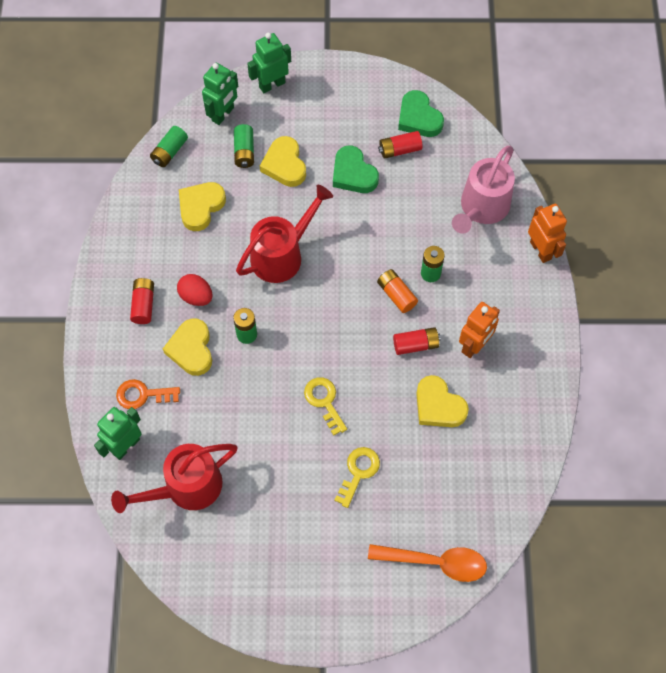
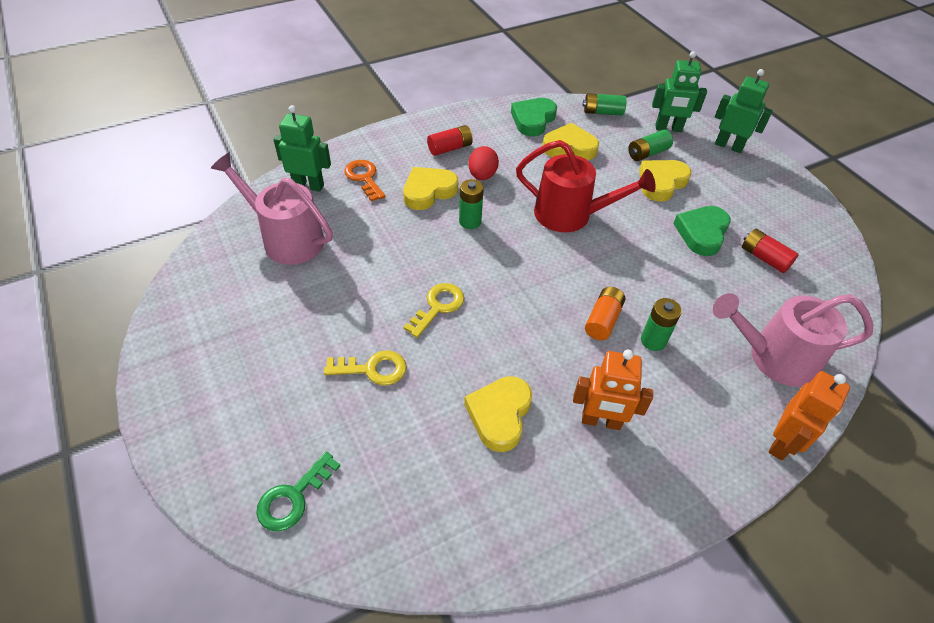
camera: 60 degrees right, 15 degrees down
red watering can [111,444,238,513] -> pink watering can [211,153,332,265]
orange spoon [368,544,487,582] -> green key [256,452,340,531]
red battery [393,327,441,355] -> none
green heart [398,90,444,137] -> green heart moved to [511,98,557,136]

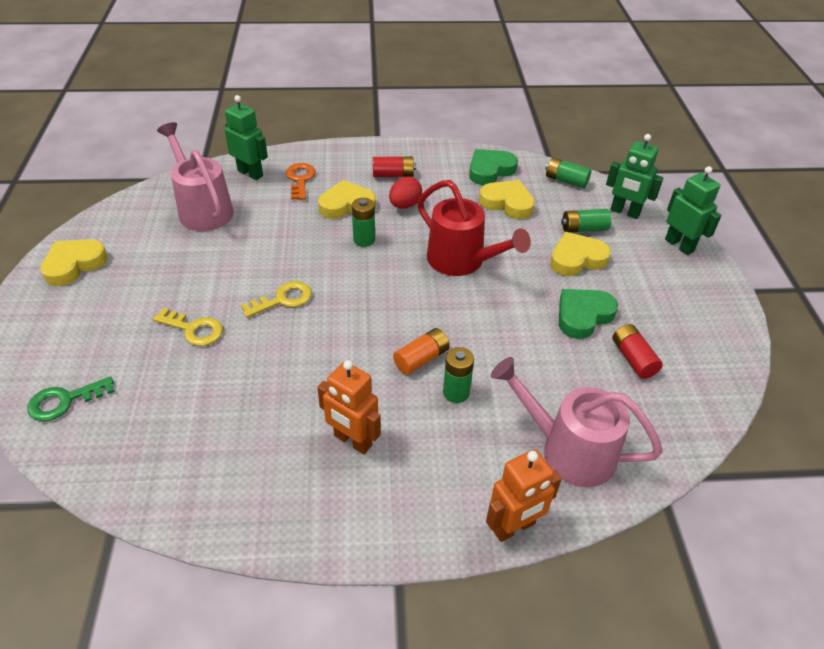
camera: 25 degrees right, 5 degrees down
yellow heart [464,376,532,452] -> yellow heart moved to [40,239,108,286]

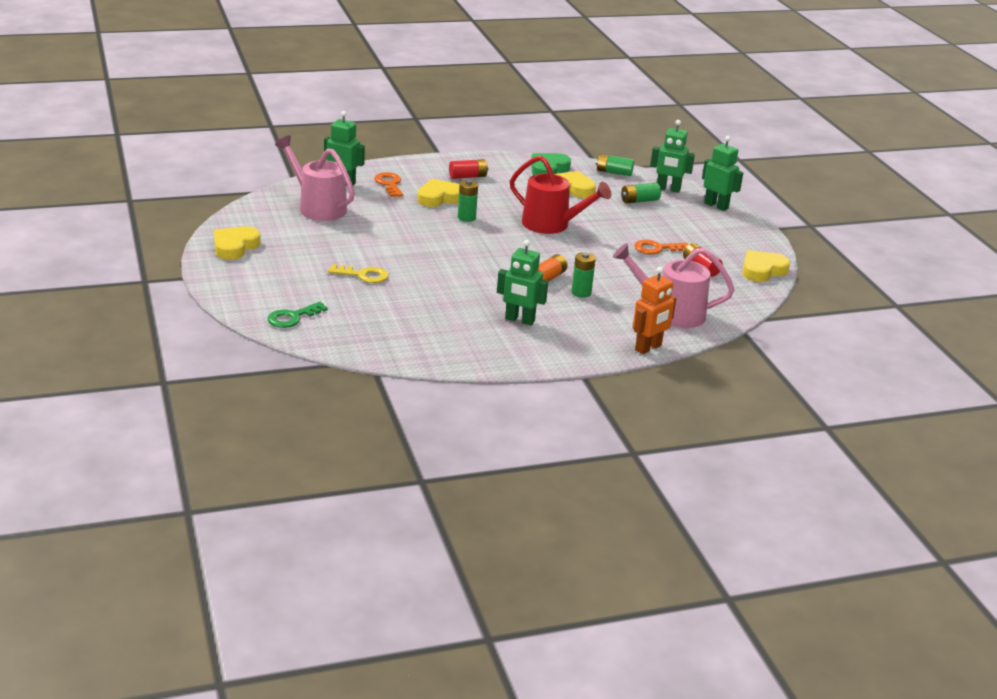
camera: 15 degrees left, 15 degrees down
yellow key [241,281,312,318] -> none
orange robot [317,360,381,454] -> green robot [497,240,548,325]
red egg [389,177,422,209] -> none
yellow heart [550,232,611,276] -> yellow heart moved to [742,250,790,282]
green heart [559,289,618,339] -> orange key [634,239,689,255]

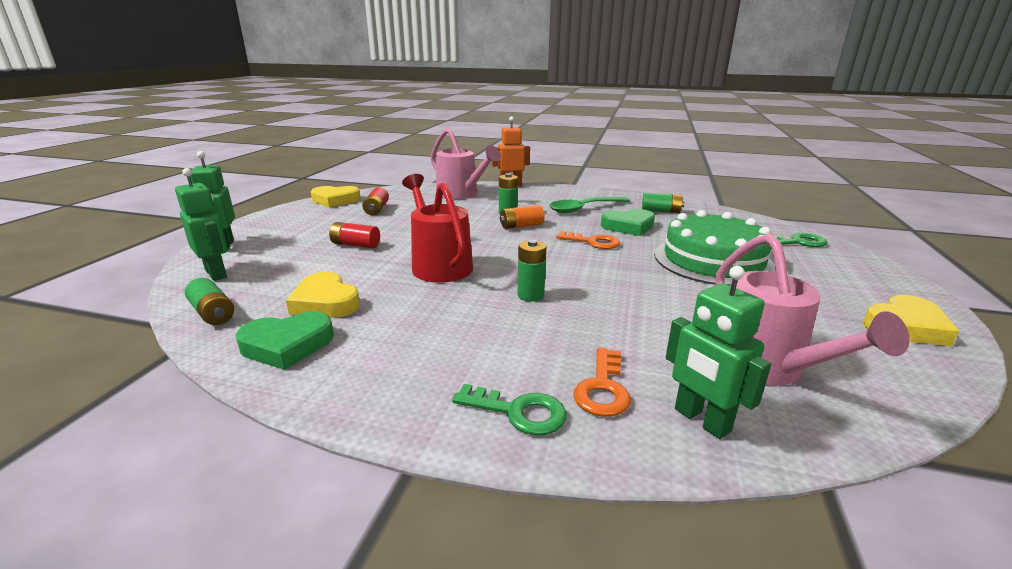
camera: 145 degrees left, 5 degrees down
yellow key [328,264,389,283] -> green cake [654,210,776,285]
yellow heart [417,179,460,207] -> none
red battery [449,159,488,179] -> red battery moved to [329,222,380,248]
green robot [497,240,548,325] -> green spoon [549,197,630,213]
green battery [621,183,661,204] -> green battery moved to [642,192,684,213]
orange key [634,239,689,255] -> orange key moved to [556,231,620,249]
none -> green key [452,384,567,435]
none -> green heart [601,209,655,236]

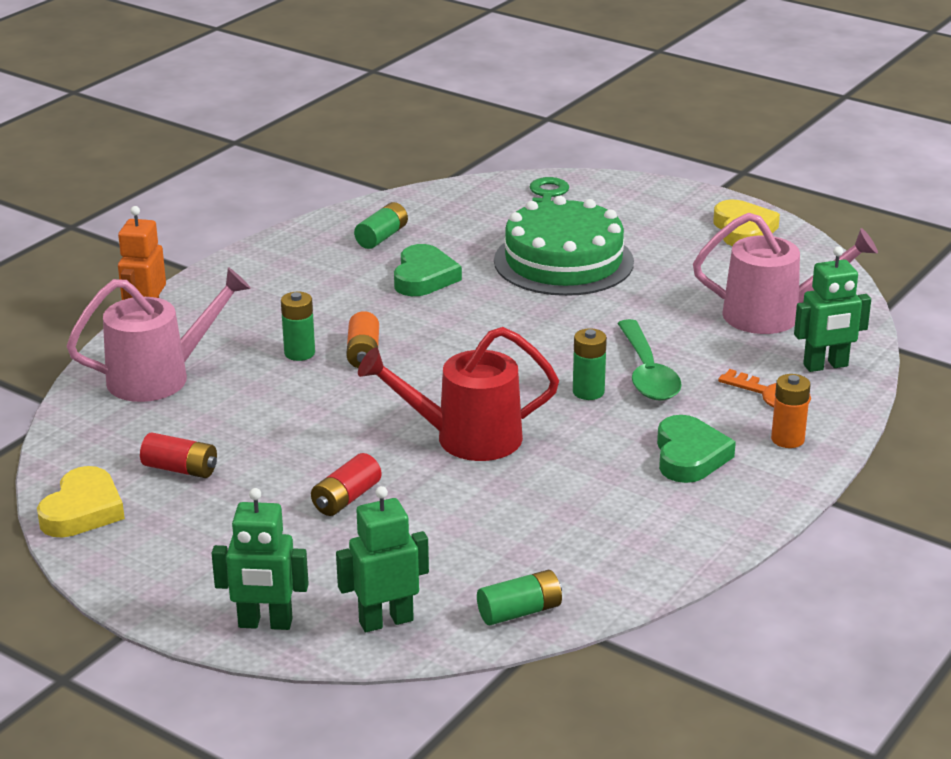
camera: 70 degrees left, 5 degrees up
green heart [236,311,334,370] -> green heart moved to [657,415,736,483]
yellow heart [286,272,360,318] -> none
green key [452,384,567,435] -> orange battery [771,374,810,448]
green spoon [549,197,630,213] -> green spoon moved to [617,319,682,401]
orange key [556,231,620,249] -> none

